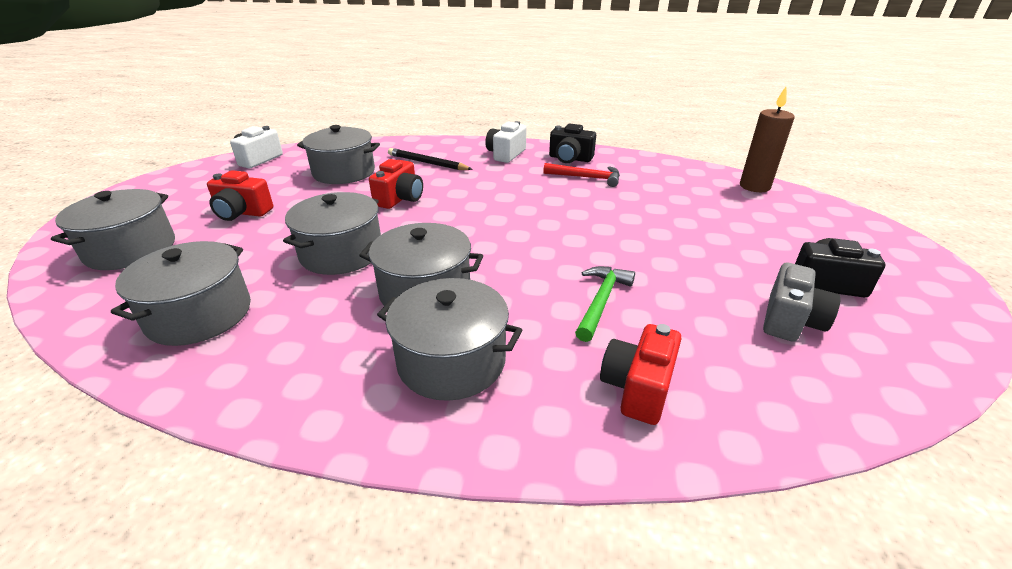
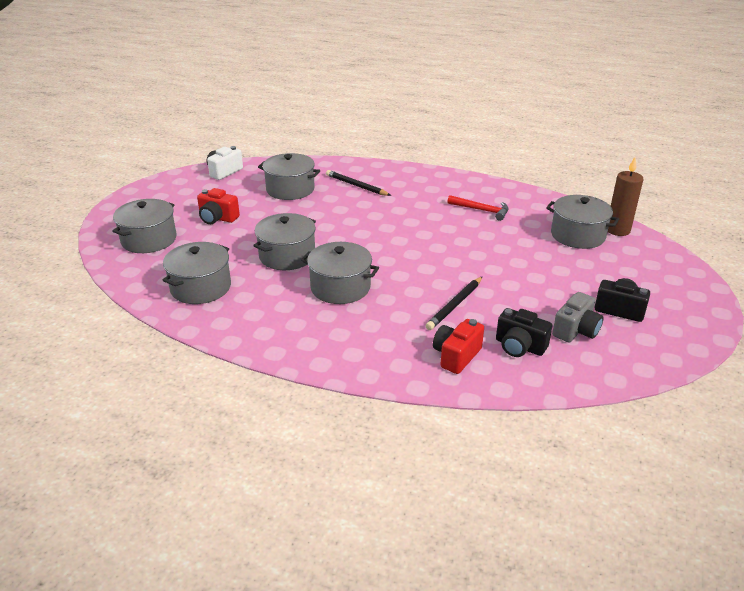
camera: 10 degrees right, 0 degrees up
red camera [369,159,423,209] -> none
grey pot [377,278,522,401] -> grey pot moved to [546,195,619,249]
white camera [485,121,527,163] -> none
black camera [549,123,596,163] -> black camera moved to [496,308,552,357]
green hammer [575,266,635,342] -> black pencil [426,276,483,330]

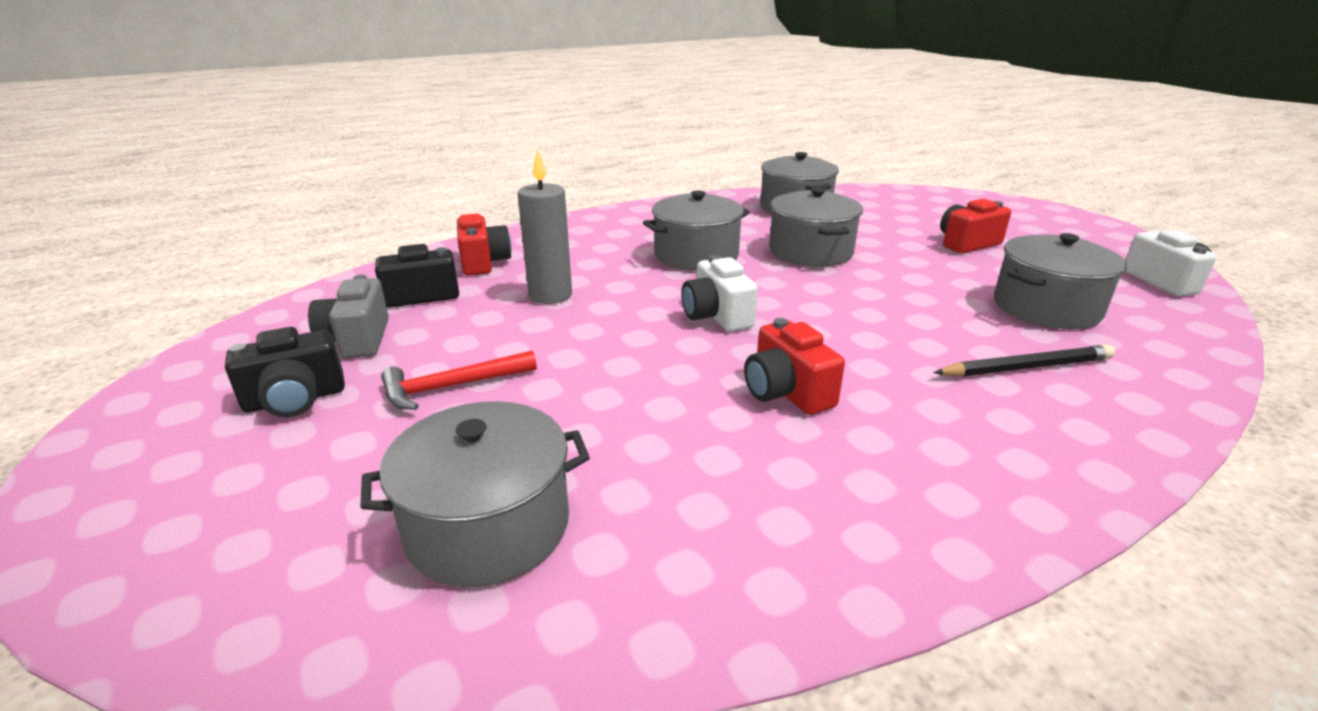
camera: 130 degrees right, 5 degrees down
grey pot [112,199,177,253] -> none
black pencil [426,276,483,330] -> grey candle [518,149,572,304]
red hammer [447,195,509,221] -> red hammer moved to [381,350,537,410]
brown candle [608,157,644,236] -> none
none -> white camera [681,255,758,332]
none -> red camera [744,318,845,415]

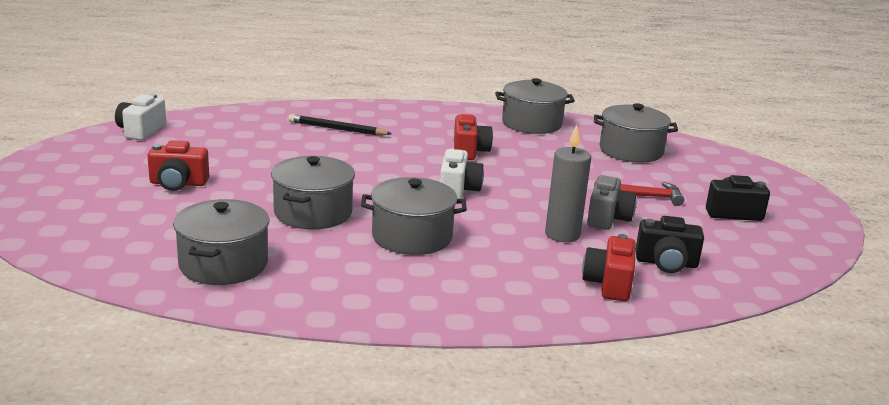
camera: 155 degrees left, 5 degrees down
grey camera [308,275,389,358] -> grey camera moved to [587,175,636,230]
grey pot [994,233,1127,329] -> grey pot moved to [495,78,575,134]

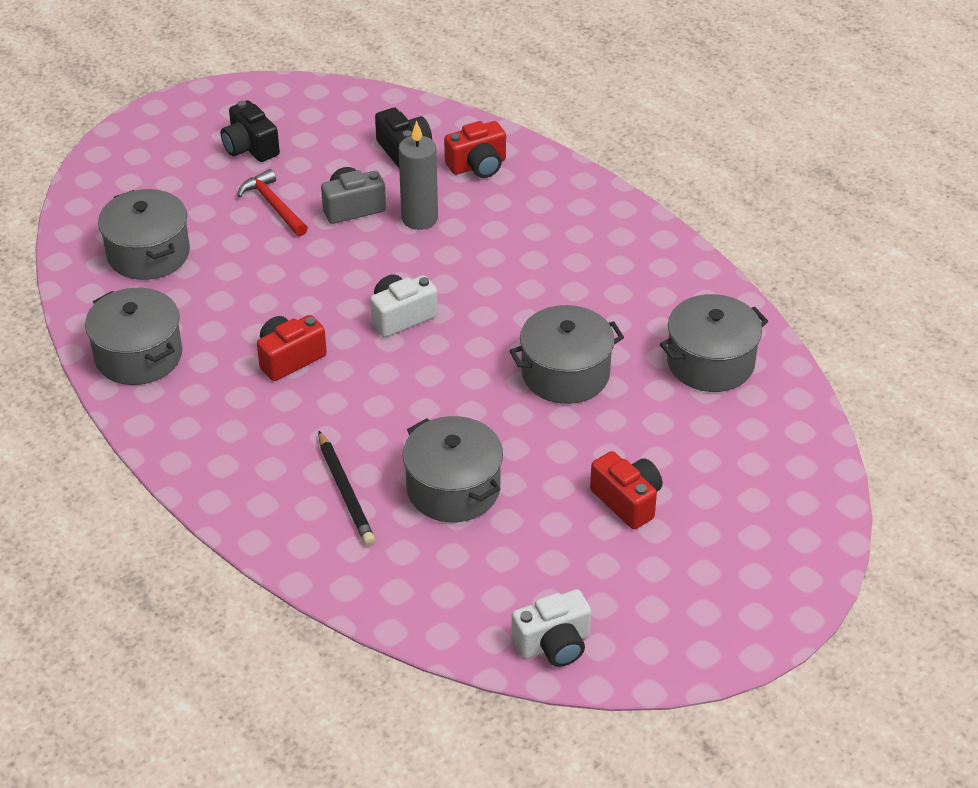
camera: 125 degrees left, 20 degrees up
grey pot [361,177,467,255] -> grey pot moved to [403,416,503,522]

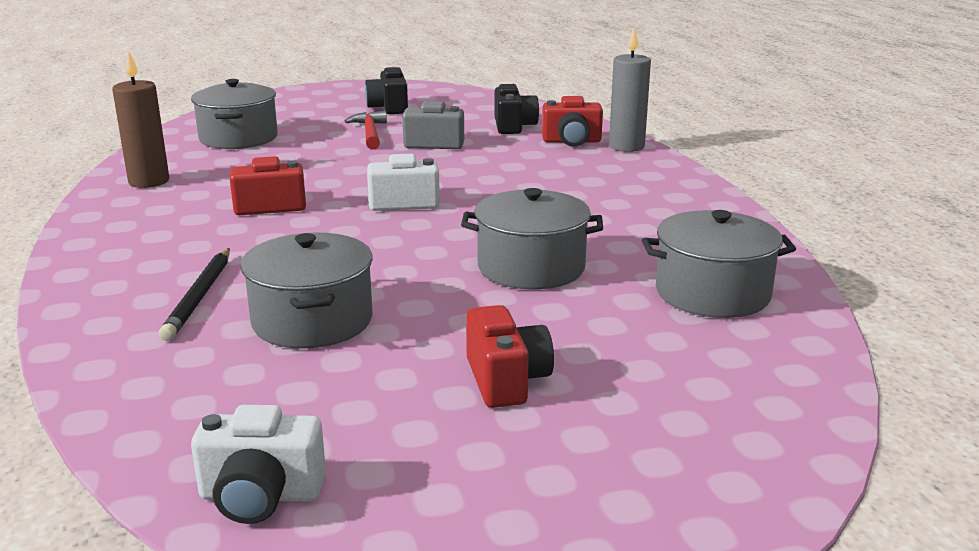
camera: 25 degrees right, 20 degrees down
grey pot [85,288,182,385] -> brown candle [112,51,169,188]
grey candle [399,121,438,230] -> grey candle moved to [609,27,651,152]

